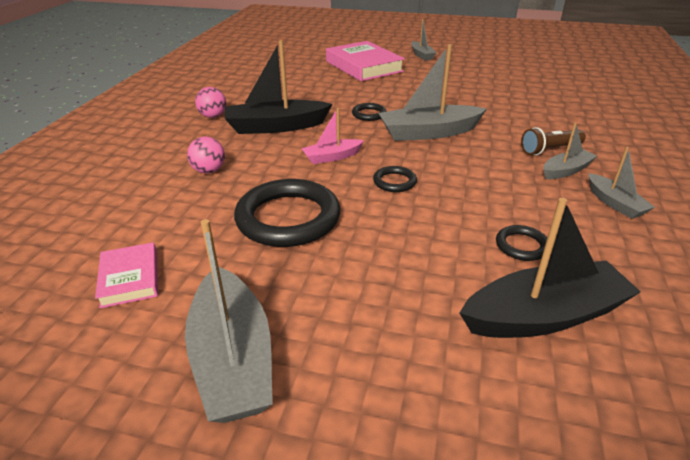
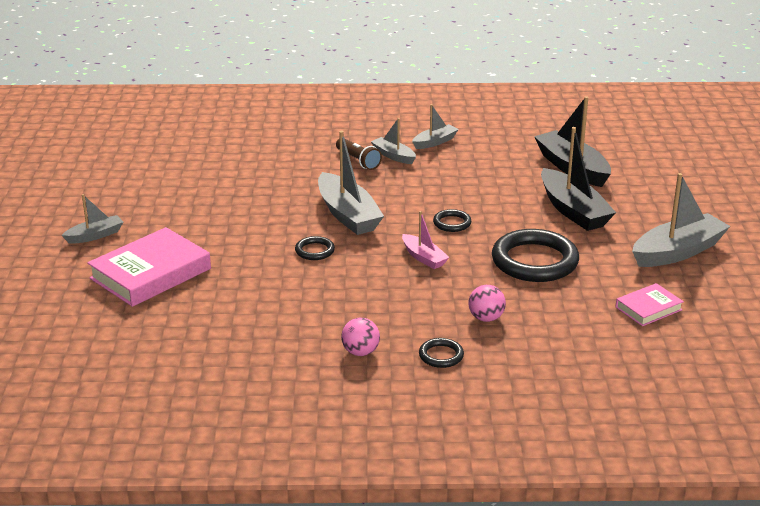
camera: 105 degrees left, 5 degrees down
black boat [225,40,332,134] -> black boat moved to [541,127,616,231]
black ring [496,225,547,261] -> black ring moved to [419,338,464,368]

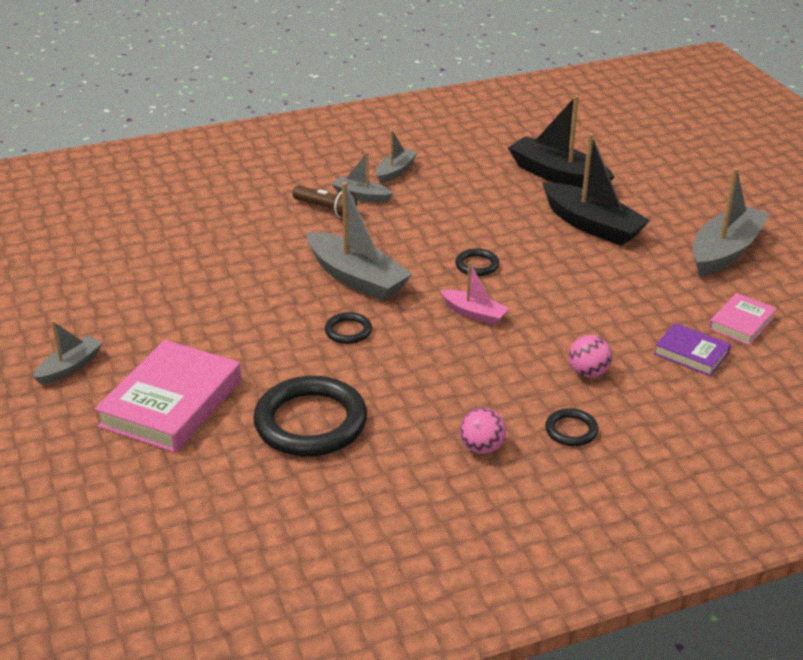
camera: 20 degrees left, 5 degrees up
black ring [492,229,579,282] -> black ring moved to [253,376,367,457]
none -> purple book [654,323,731,376]

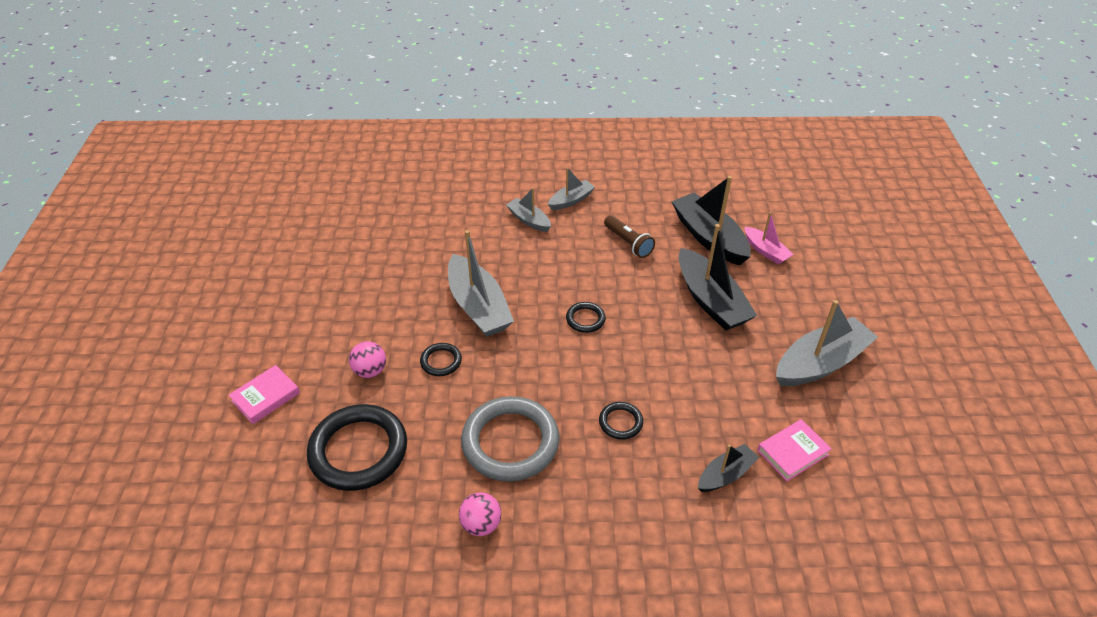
camera: 20 degrees right, 10 degrees up
grey boat [33,321,102,385] -> none
pink book [95,340,241,453] -> pink book [229,365,300,424], size x0.53
brown flashlight [292,185,357,218] -> brown flashlight moved to [604,215,655,258]
pink boat [440,262,510,325] -> pink boat moved to [745,212,794,264]
black ring [545,408,598,446] -> black ring moved to [599,402,643,440]
pink ball [569,335,612,378] -> pink ball moved to [349,341,386,378]
purple book [654,323,731,376] -> black boat [698,444,759,492]
none -> grey ring [461,396,560,482]

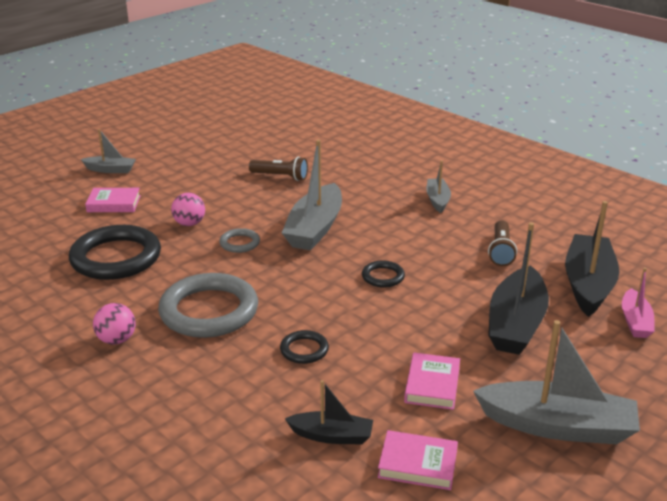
camera: 45 degrees right, 15 degrees down
black ring [420,343,462,376] -> grey ring [219,228,260,253]
grey boat [548,167,595,210] -> grey boat moved to [81,129,136,173]
none -> brown flashlight [249,157,308,181]
none -> pink book [404,353,460,410]

